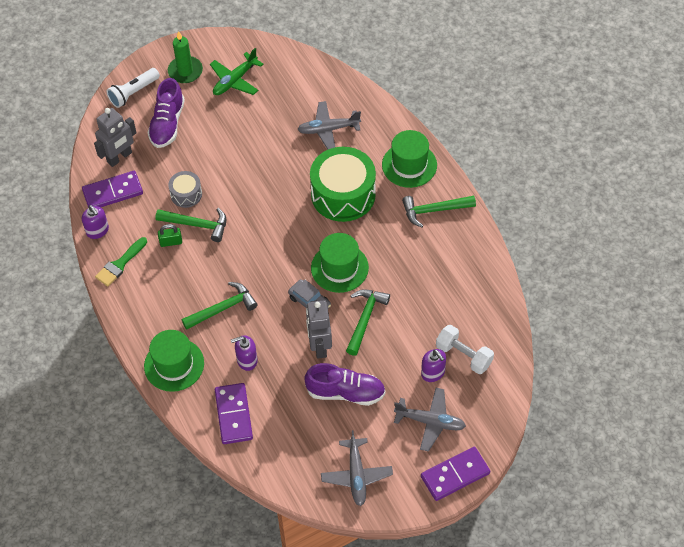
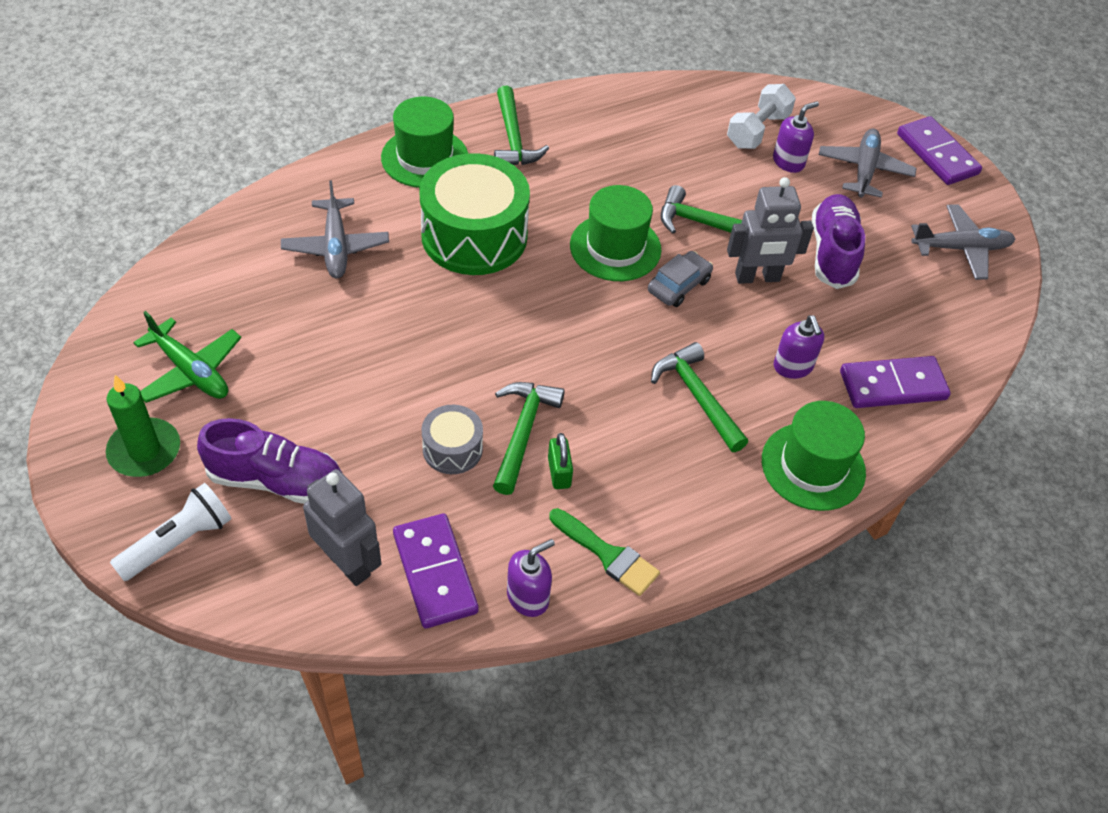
camera: 95 degrees left, 5 degrees down
white flashlight [107,68,160,108] -> white flashlight turned 90 degrees counterclockwise [110,483,231,581]

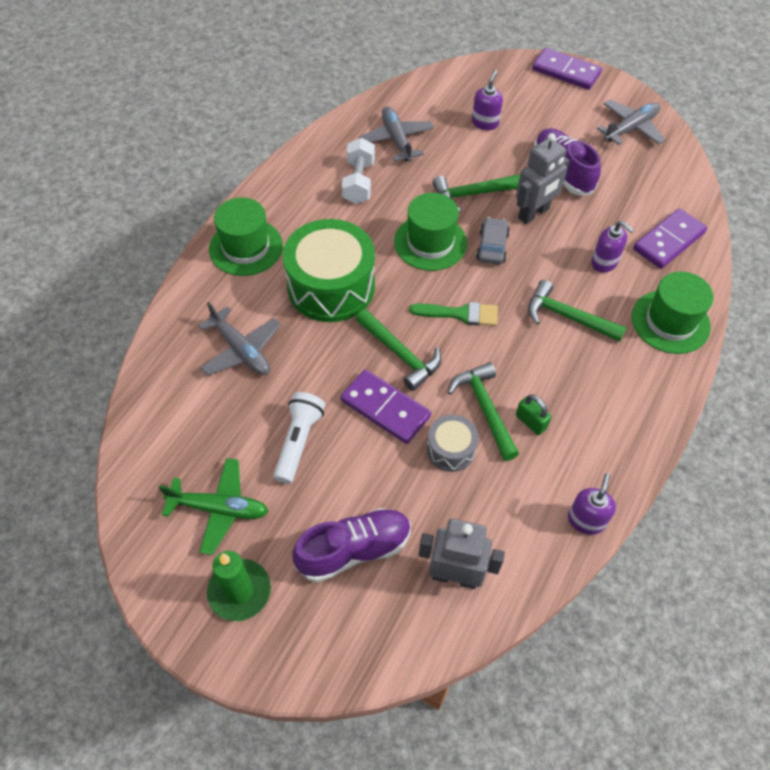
camera: 30 degrees left, 5 degrees up
white flashlight [110,483,231,581] -> white flashlight moved to [274,392,325,484]
purple domino [393,514,479,629] -> purple domino moved to [341,370,431,444]
green hammer [494,86,549,165] -> green hammer moved to [356,309,441,391]
green brush [549,508,660,596] -> green brush moved to [409,302,498,326]
white dumbbell [727,84,796,149] -> white dumbbell moved to [342,138,375,204]
grey plane [819,129,916,198] -> grey plane moved to [359,106,434,162]

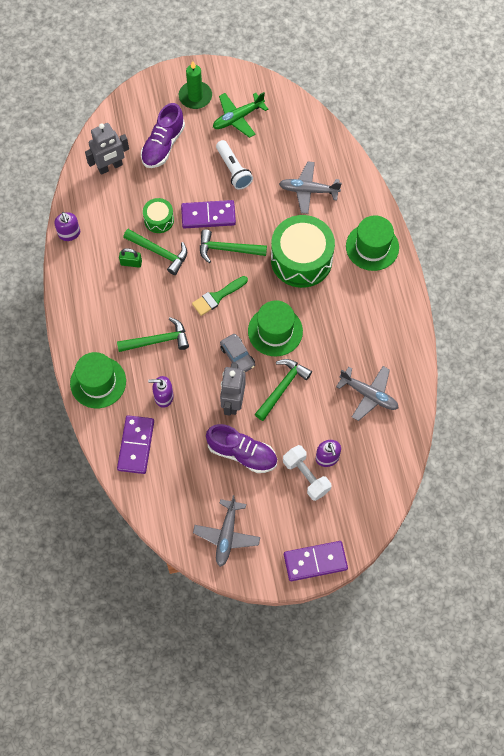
camera: 140 degrees right, 10 degrees up
white dumbbell [342,138,375,204] -> white dumbbell moved to [283,445,331,501]
grey drum [427,414,479,472] -> green drum [143,198,174,233]

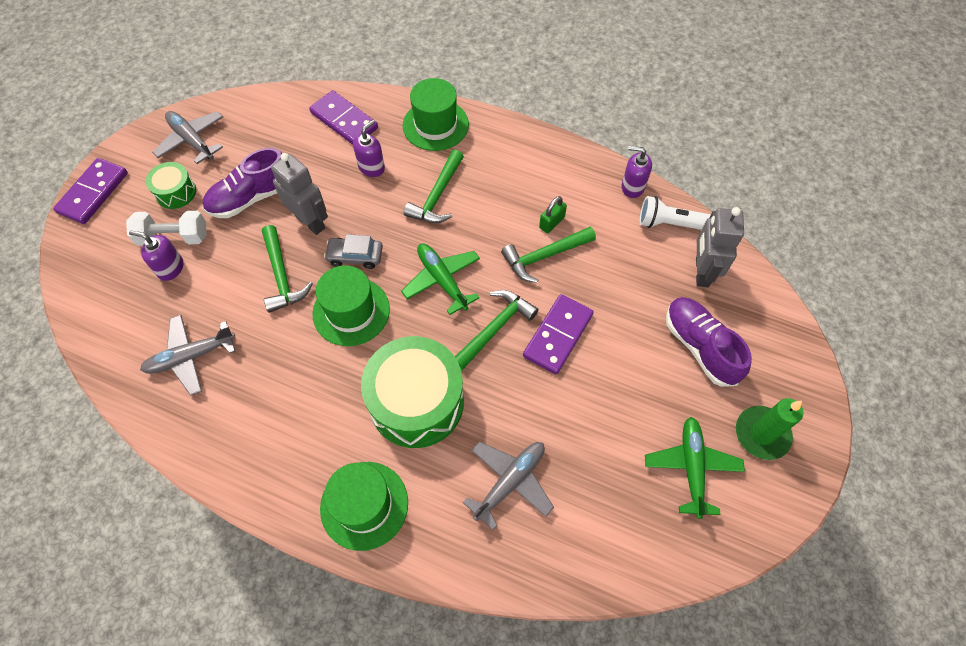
camera: 125 degrees right, 5 degrees down
green drum [143,198,174,233] -> green drum moved to [146,162,196,209]
green brush [192,276,248,316] -> green plane [401,243,480,315]
white flashlight [216,140,253,189] -> white flashlight moved to [640,196,711,230]

